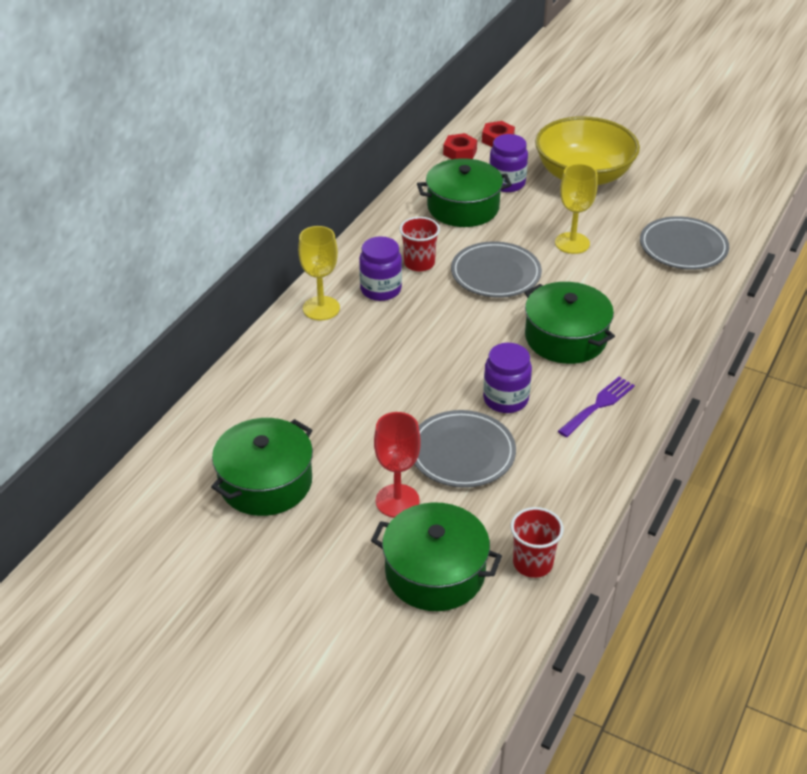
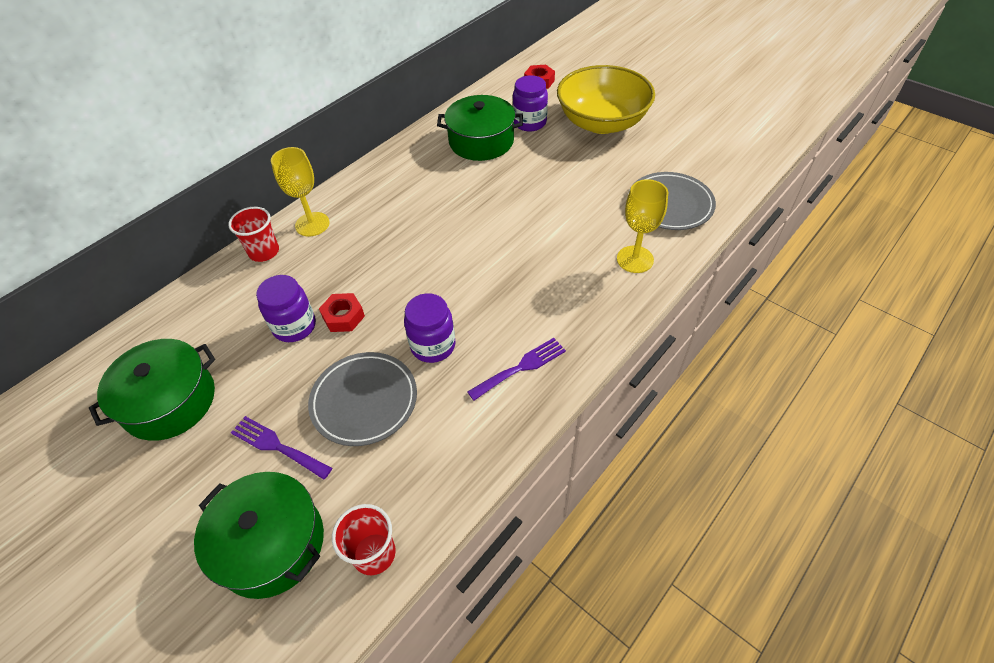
camera: 15 degrees right, 10 degrees up
purple jar [359,236,402,301] -> purple jar moved to [256,275,316,342]
red goblet [374,412,421,518] -> purple fork [231,416,332,479]
red cup [400,217,440,271] -> red cup moved to [228,207,279,262]
red nut [443,133,477,159] -> red nut moved to [319,293,365,332]
grey plate [451,241,542,298] -> none
green pot [525,282,615,364] -> none
yellow goblet [555,164,598,254] -> yellow goblet moved to [617,179,668,273]

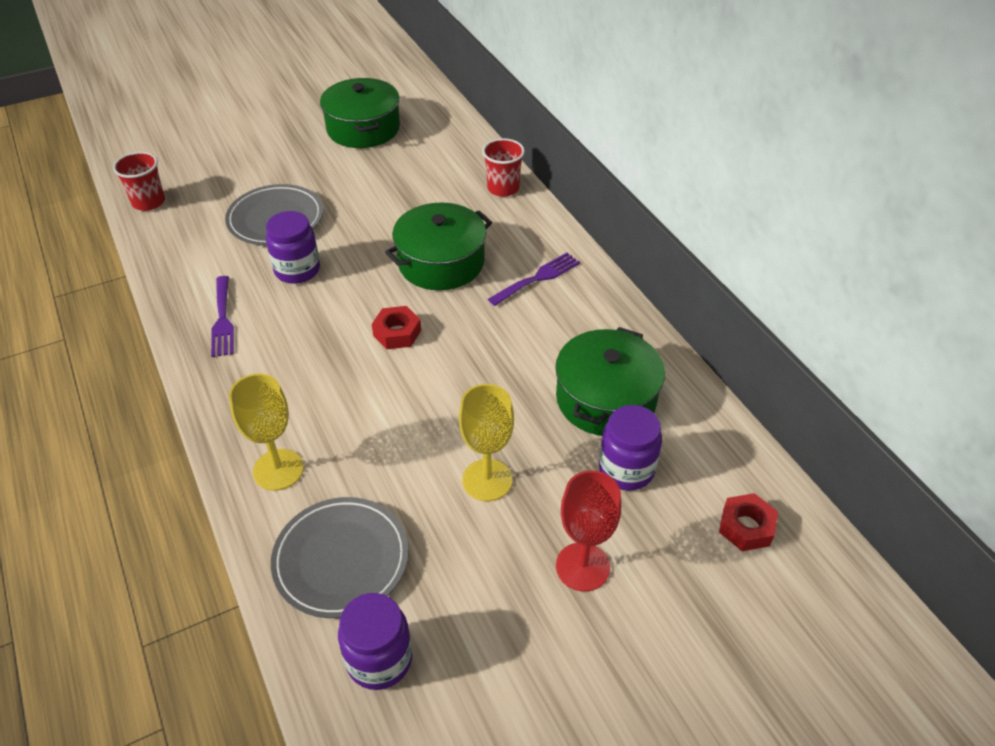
camera: 110 degrees right, 5 degrees down
green pot [194,472,324,599] -> green pot moved to [385,202,492,290]
purple fork [231,416,332,479] -> purple fork moved to [488,253,580,306]
purple jar [256,275,316,342] -> purple jar moved to [338,593,412,690]
yellow goblet [271,147,330,236] -> yellow goblet moved to [459,384,514,501]
red nut [319,293,365,332] -> red nut moved to [372,306,421,349]
yellow bowl [557,65,655,134] -> red goblet [556,470,621,592]

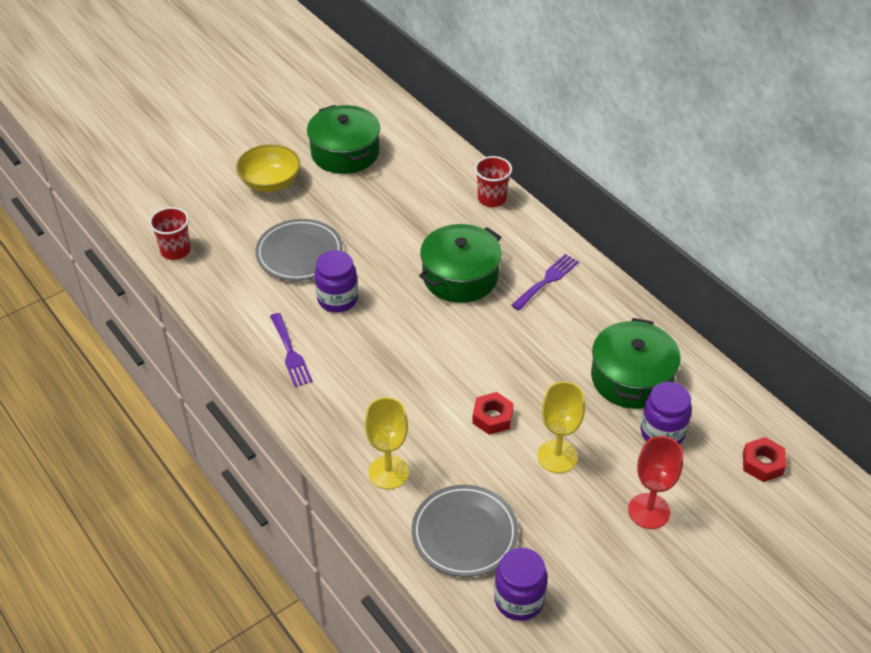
camera: 10 degrees left, 0 degrees up
red nut [372,306,421,349] -> red nut moved to [472,392,514,435]
none -> yellow bowl [236,144,300,192]

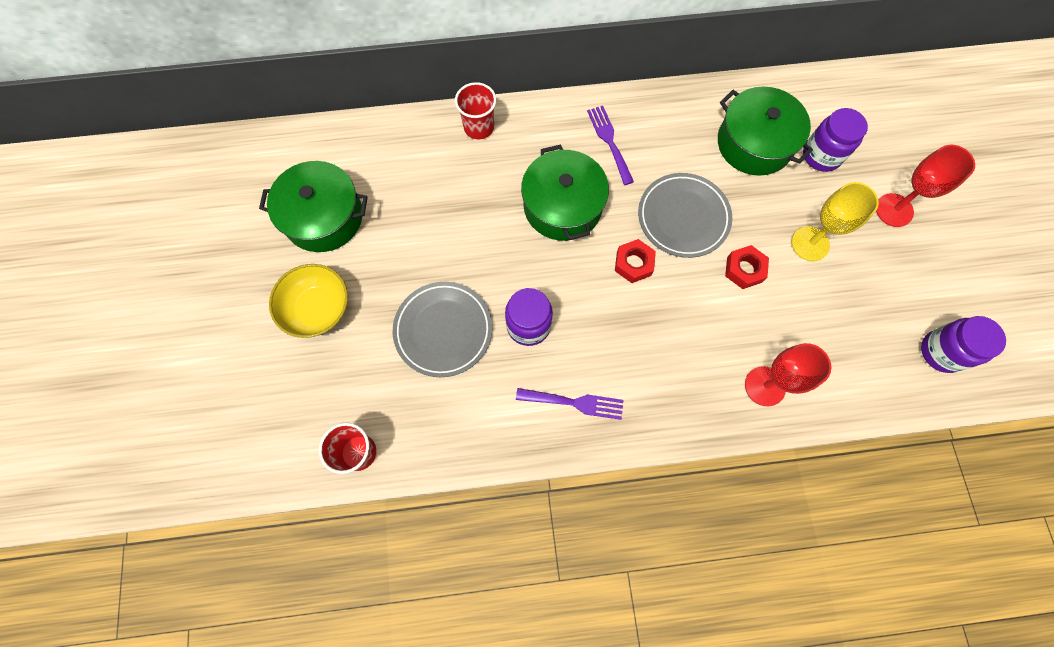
camera: 60 degrees left, 25 degrees up
yellow goblet [365,397,409,490] -> red goblet [745,343,831,406]
grey plate [412,485,519,577] -> grey plate moved to [638,173,732,258]
red nut [743,437,786,482] -> red nut moved to [615,239,656,283]

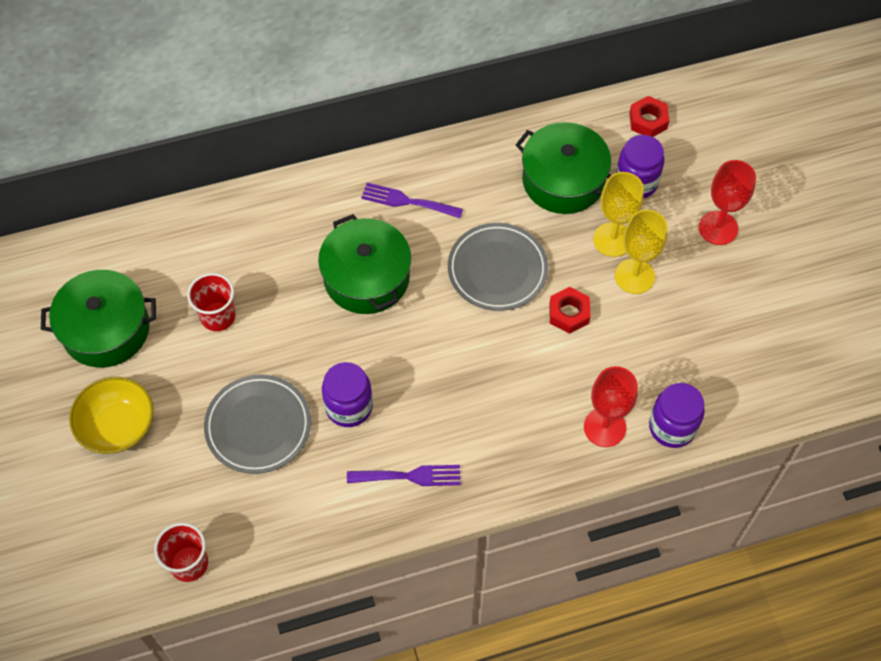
camera: 10 degrees left, 10 degrees down
red cup [455,82,496,139] -> red cup moved to [187,273,236,331]
purple fork [587,106,634,185] -> purple fork turned 45 degrees counterclockwise [361,183,463,218]
red nut [615,239,656,283] -> red nut moved to [629,96,669,137]
purple jar [921,316,1006,373] -> purple jar moved to [649,383,705,448]
none -> yellow goblet [593,172,644,257]

